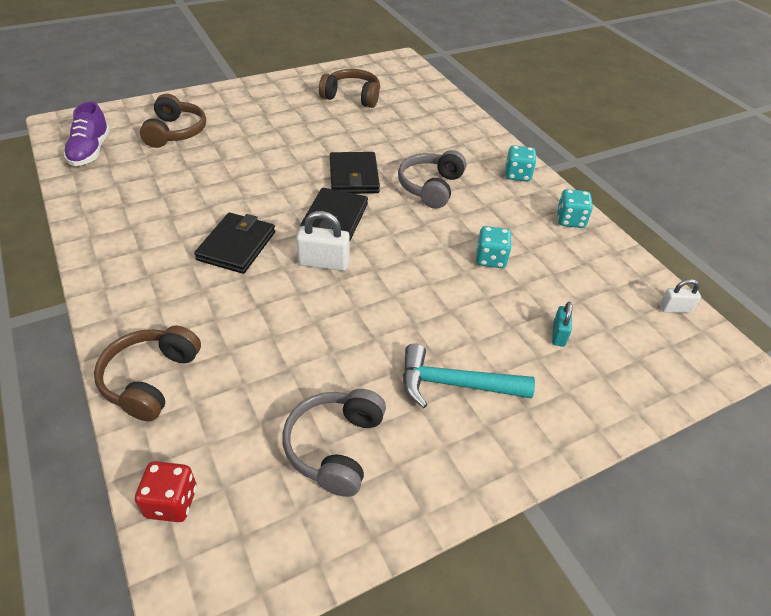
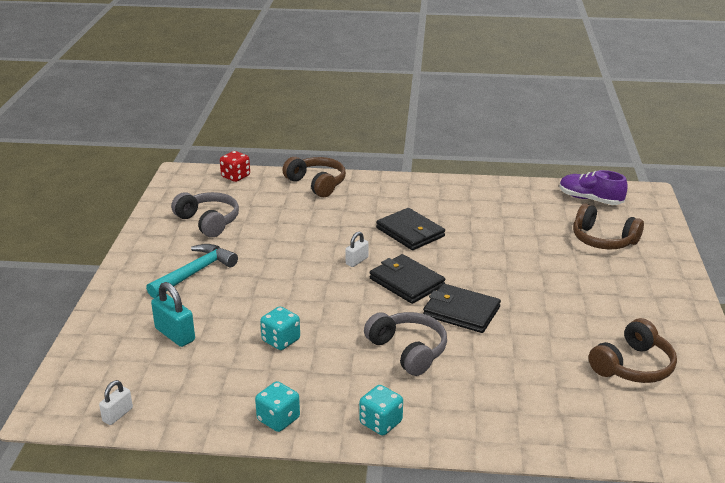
camera: 125 degrees right, 15 degrees down
white padlock [296,211,350,271] -> white padlock [345,232,369,267], size x0.61
turquoise padlock [552,302,572,347] -> turquoise padlock [151,282,195,347], size x1.64

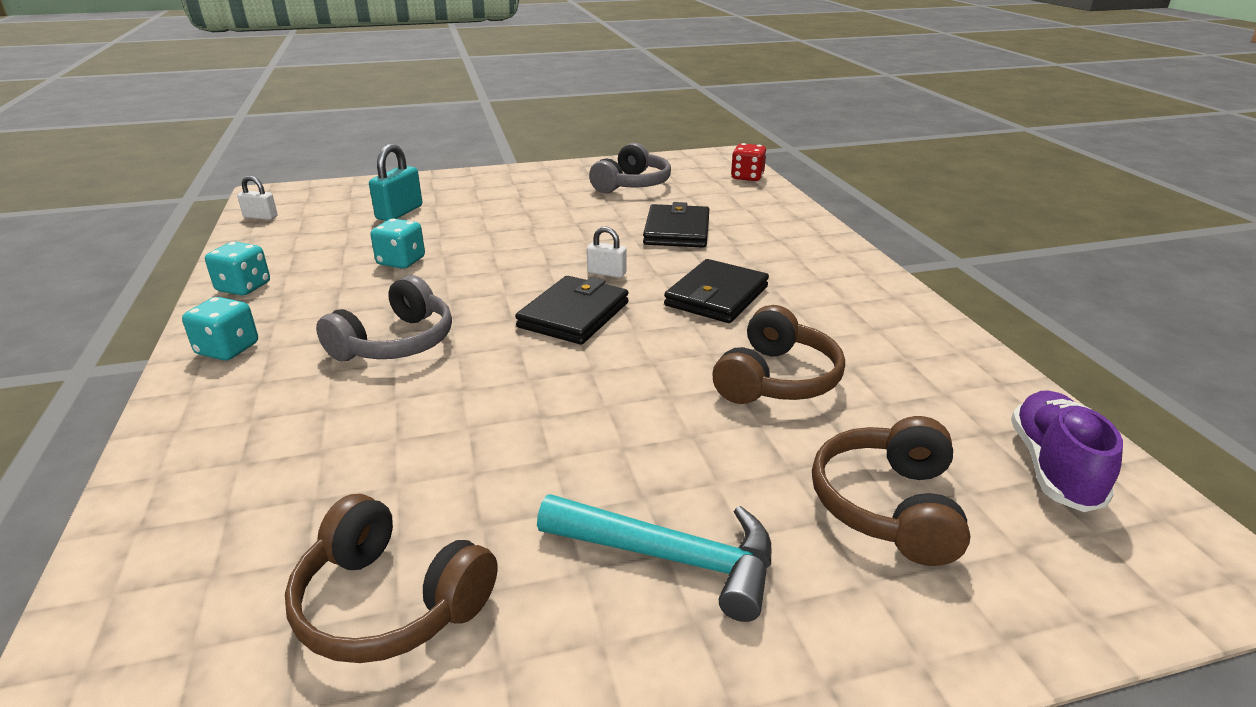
camera: 70 degrees right, 0 degrees up
turquoise hammer [146,244,238,298] -> turquoise hammer moved to [537,494,771,622]
brown headphones [282,157,346,197] -> brown headphones moved to [712,305,845,404]
black wallet [423,283,501,333] -> black wallet moved to [643,202,709,248]

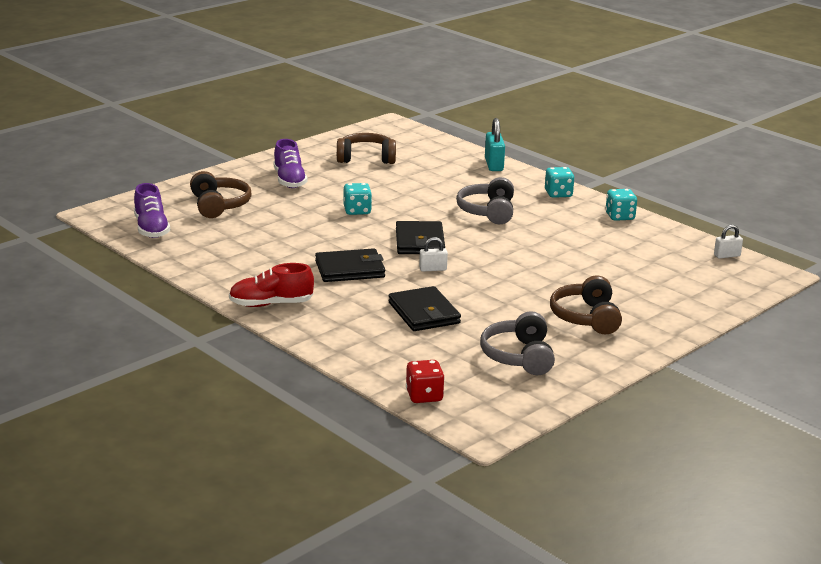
camera: 150 degrees right, 5 degrees down
turquoise padlock [369,144,422,221] -> turquoise padlock moved to [485,118,505,171]
turquoise dice [370,219,425,269] -> turquoise dice moved to [344,183,372,215]
turquoise hammer [537,494,771,622] -> purple shoe [274,139,307,188]
black wallet [664,259,769,323] -> black wallet turned 75 degrees clockwise [315,248,385,282]
brown headphones [712,305,845,404] -> brown headphones moved to [550,275,622,335]
none -> red shoe [229,263,314,307]

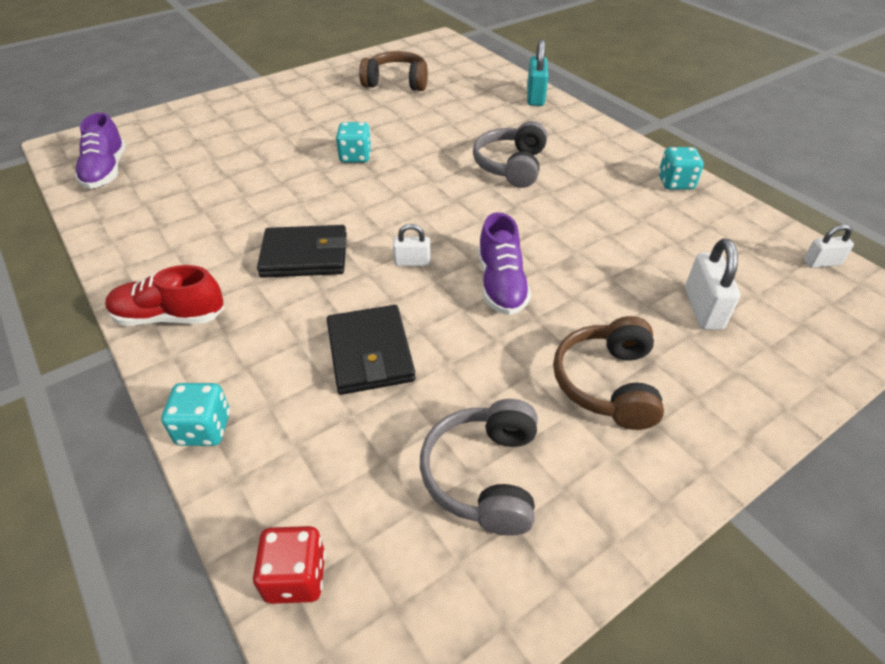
camera: 10 degrees right, 20 degrees up
brown headphones [190,171,252,218] -> none
purple shoe [274,139,307,188] -> purple shoe moved to [478,212,531,315]
black wallet [396,221,445,254] -> none
turquoise dice [545,167,575,198] -> turquoise dice moved to [161,383,230,446]
none -> white padlock [685,239,740,330]

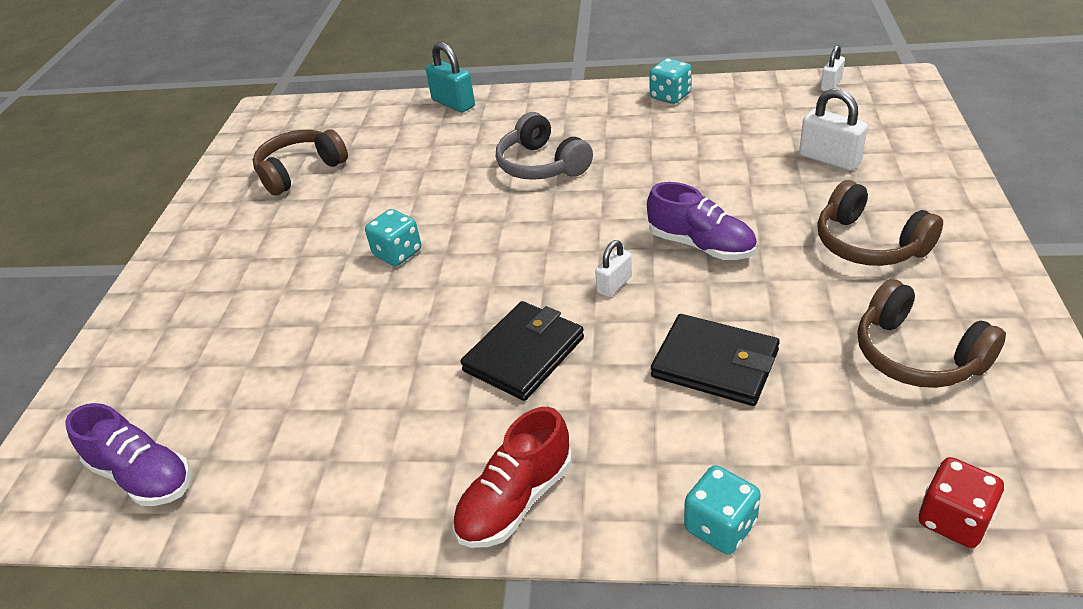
camera: 45 degrees left, 5 degrees down
grey headphones [420,399,538,536] -> brown headphones [858,279,1006,388]

